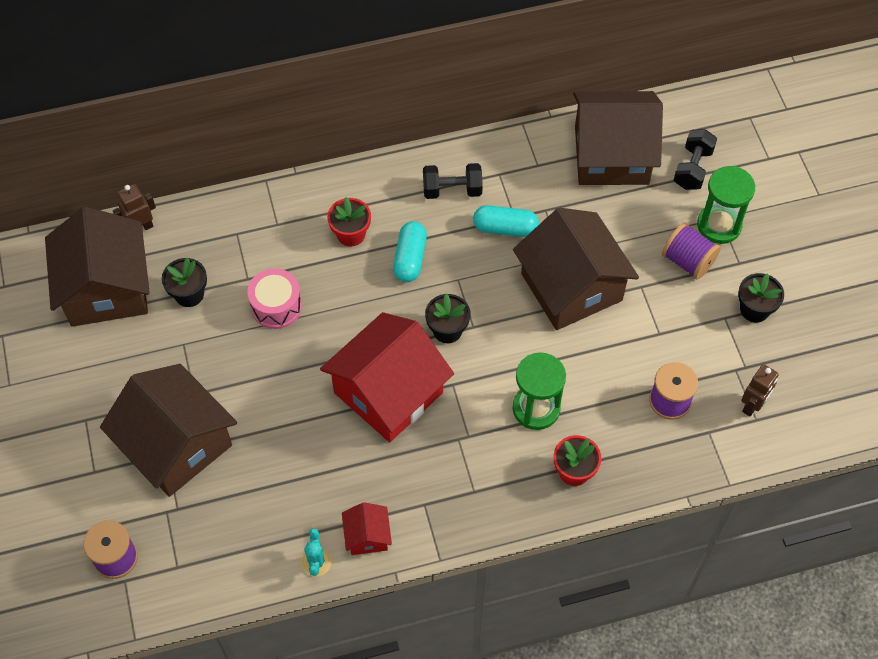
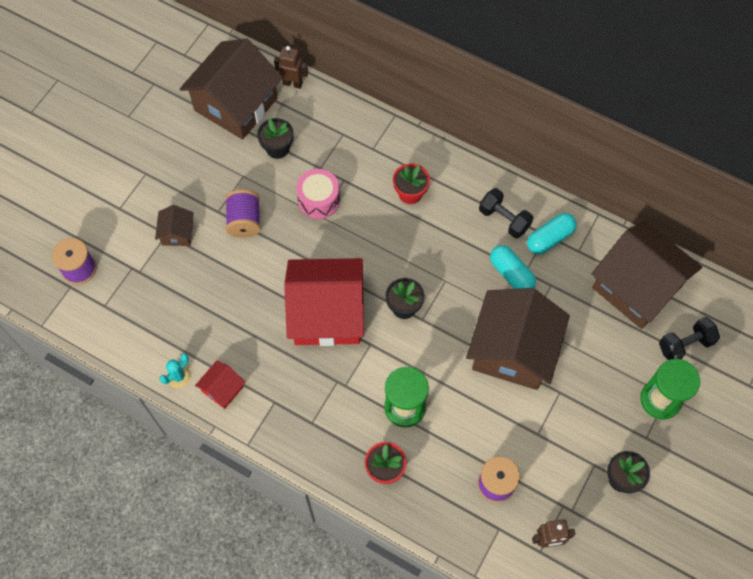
camera: 45 degrees right, 5 degrees up
brown house [100,364,237,497] -> brown house [155,205,194,246], size x0.44
turquoise capsule [393,221,427,282] -> turquoise capsule moved to [527,213,577,254]
purple spool [662,223,721,280] -> purple spool moved to [225,189,261,238]

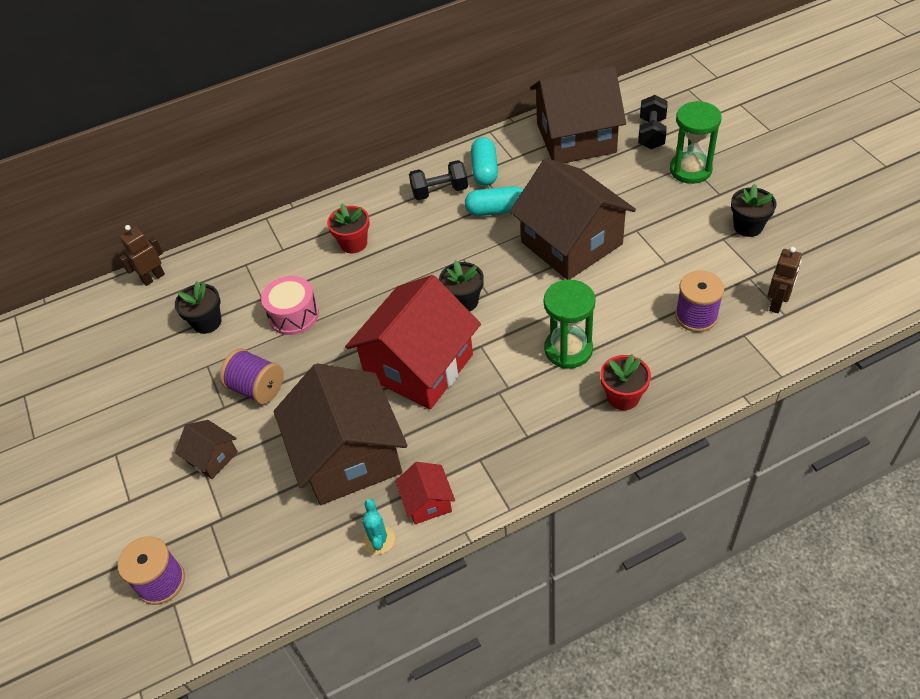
camera: 50 degrees left, 15 degrees down
brown house [180,39,283,140] -> brown house moved to [274,363,408,505]

